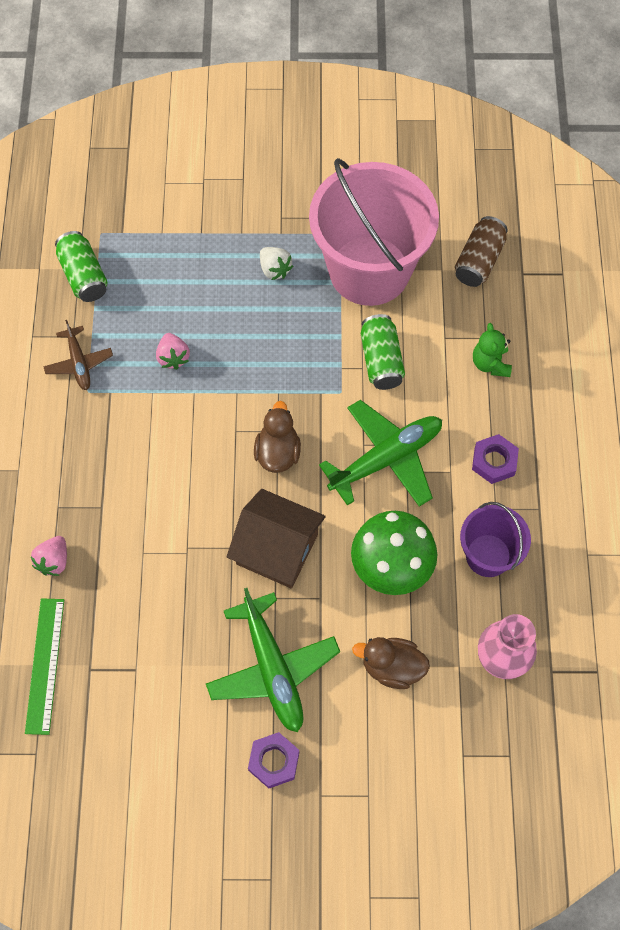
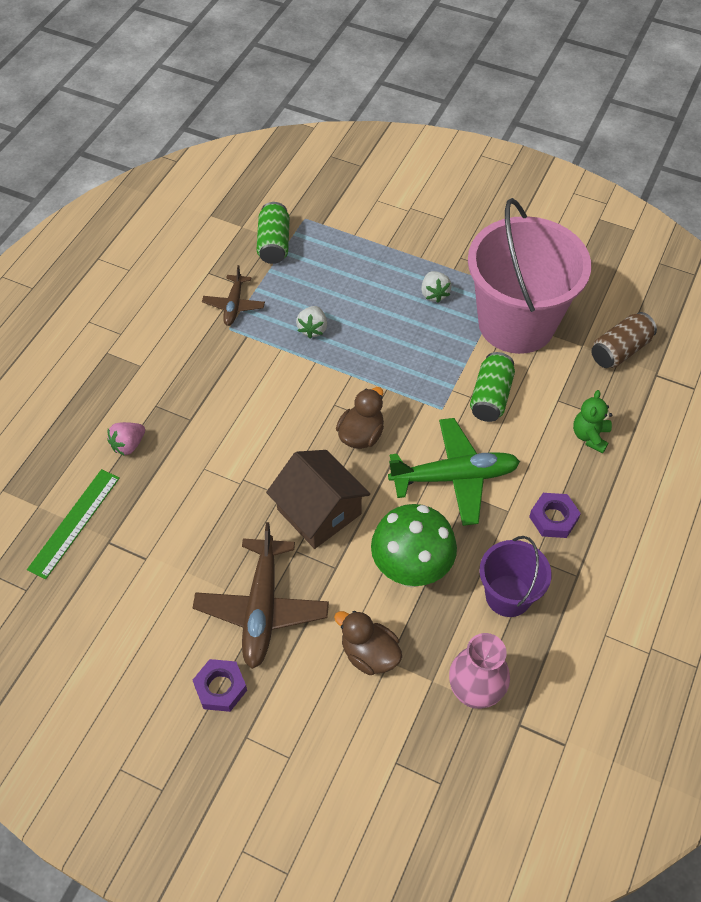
camera: 25 degrees right, 10 degrees down
pink strawberry [156,333,190,370] -> white strawberry [296,306,327,339]
green plane [206,588,340,732] -> brown plane [193,522,329,669]

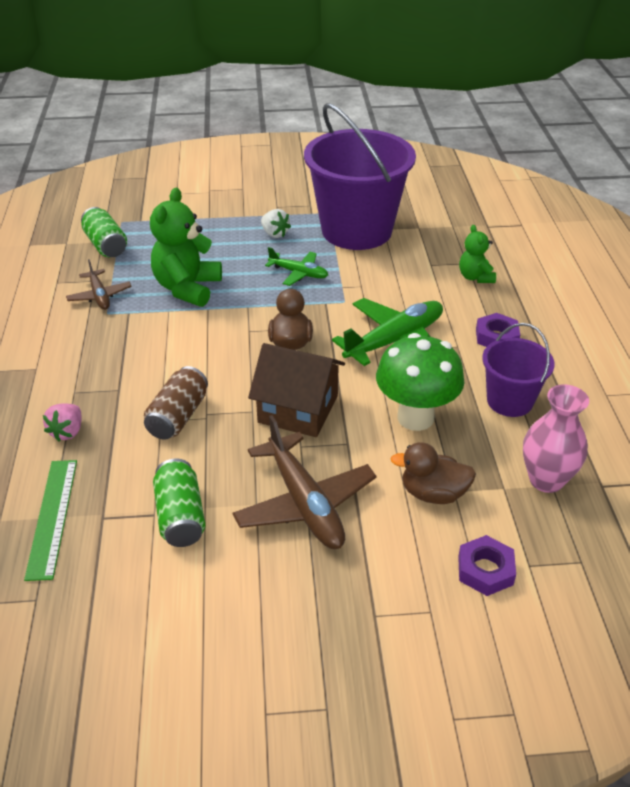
camera: 30 degrees left, 15 degrees down
purple nut [193,659,247,712] -> purple nut moved to [458,535,516,596]
white strawberry [296,306,327,339] -> green teddy bear [150,188,222,307]
pink bucket [468,198,591,354] -> purple bucket [304,103,416,250]
green can [470,352,515,422] -> green can moved to [153,459,206,547]
brown can [591,312,657,368] -> brown can moved to [144,366,208,440]
none -> green plane [265,247,328,286]

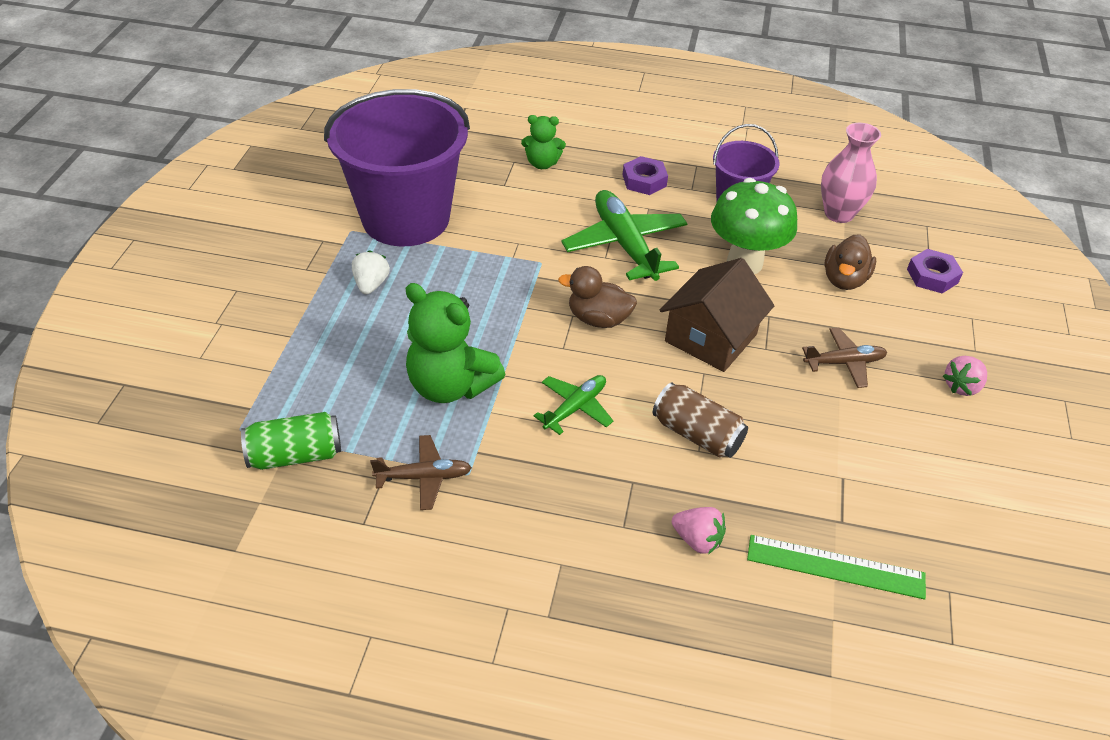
camera: 75 degrees left, 5 degrees up
green can [153,459,206,547] -> none
brown plane [233,415,376,549] -> brown plane [802,328,887,388], size x0.56
white strawberry [261,209,291,238] -> white strawberry turned 60 degrees counterclockwise [352,251,390,294]
green plane [265,247,328,286] -> green plane moved to [534,375,613,435]
none -> pink strawberry [943,356,987,396]

